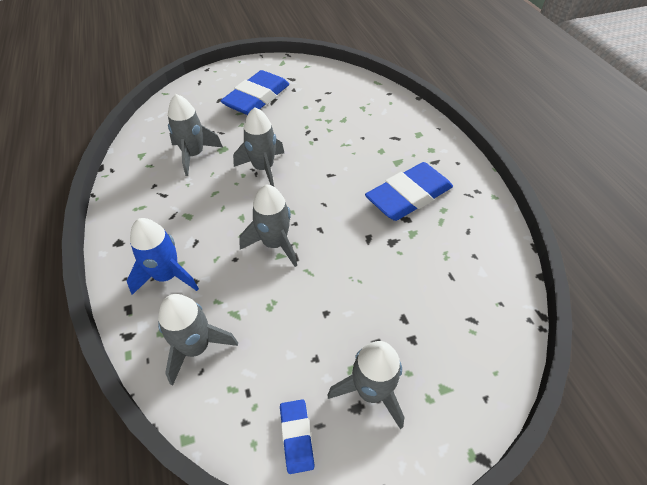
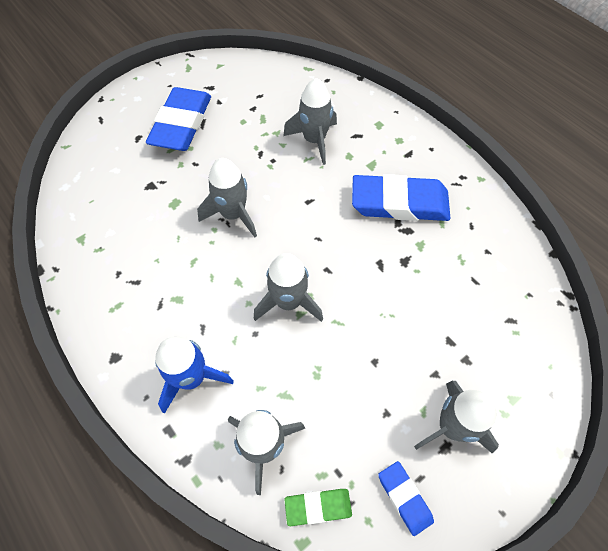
camera: 20 degrees left, 10 degrees up
grey rocket [168,94,223,176] -> grey rocket moved to [283,78,337,165]
blue eraser [365,162,453,221] -> blue eraser turned 60 degrees clockwise [352,174,450,221]
none -> green eraser [284,489,352,526]

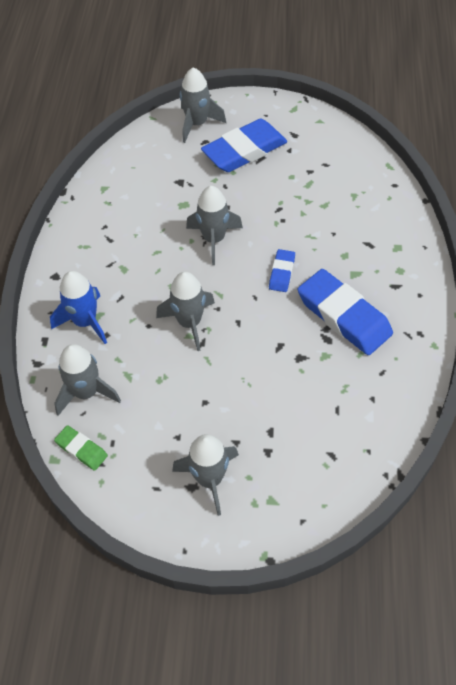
camera: 45 degrees right, 5 degrees down
grey rocket [283,78,337,165] -> grey rocket moved to [180,67,226,143]
blue eraser [378,461,434,536] -> blue eraser moved to [269,249,295,292]

